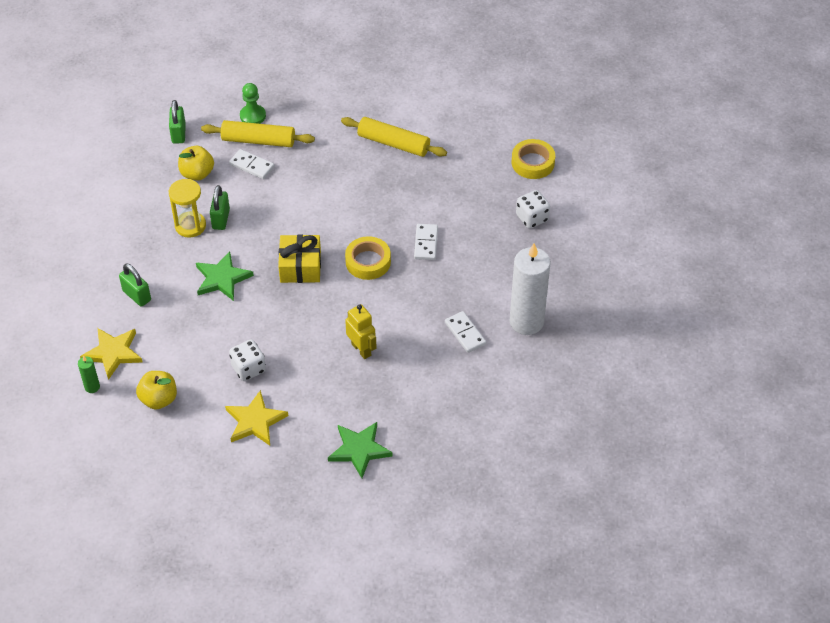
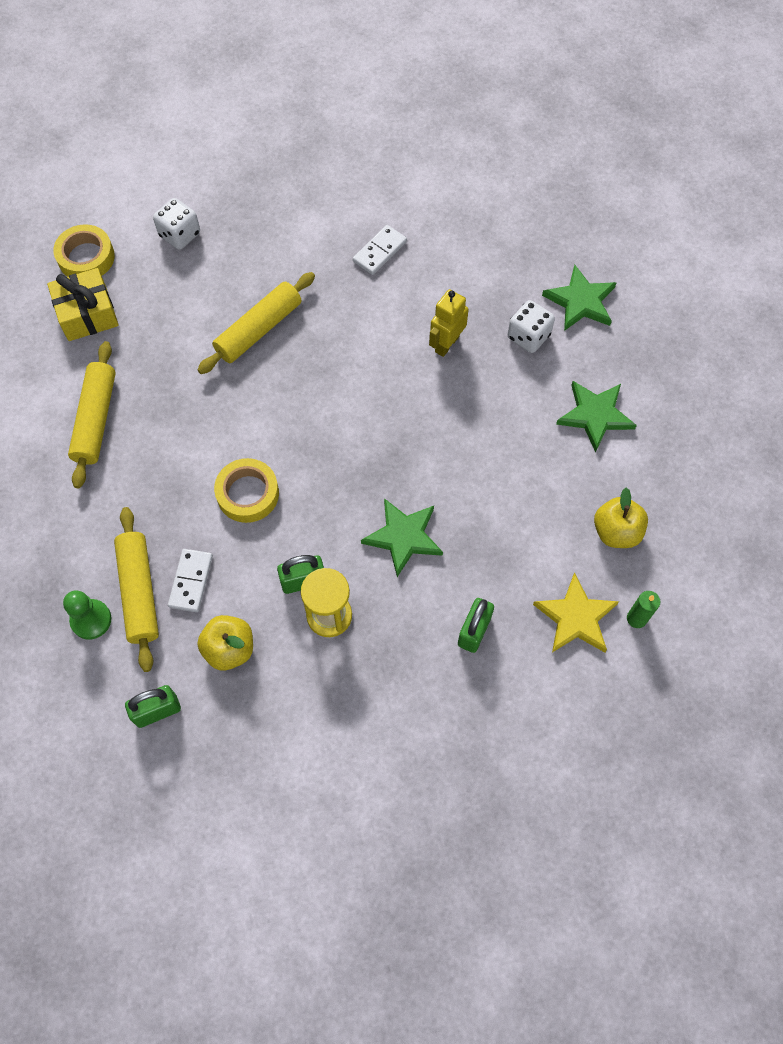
camera: 110 degrees left, 15 degrees up
yellow star [225,390,288,446] -> green star [556,381,637,452]
white dice [229,339,266,381] -> white dice moved to [508,300,555,353]
yellow gift [278,234,321,283] -> yellow gift moved to [47,268,119,341]
yellow tape [345,236,391,280] -> yellow tape moved to [214,458,279,523]
white domino [414,224,438,260] -> yellow rolling pin [197,272,315,374]
white candle [509,243,551,335] -> none

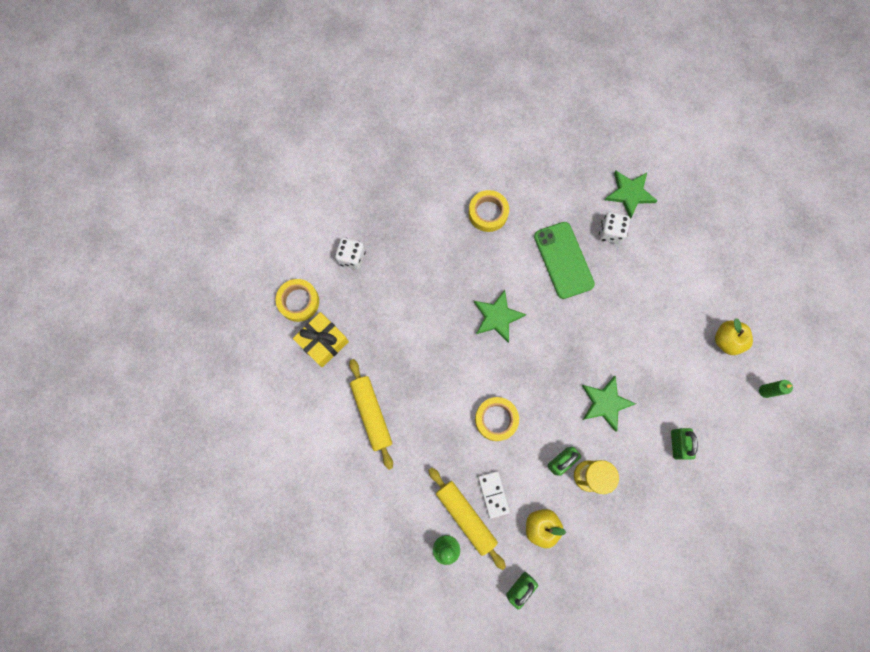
camera: 25 degrees left, 10 degrees up
yellow rolling pin [197,272,315,374] -> none
white domino [353,225,407,275] -> yellow tape [469,190,509,232]
yellow robot [429,289,469,357] -> green phone [534,222,595,299]
yellow star [533,573,619,652] -> none
green star [556,381,637,452] -> green star moved to [474,290,526,343]

